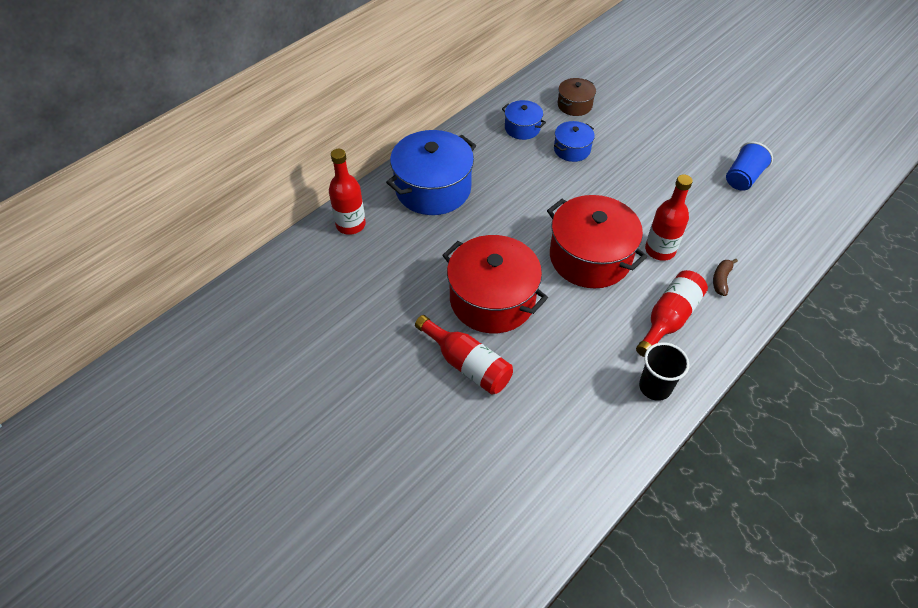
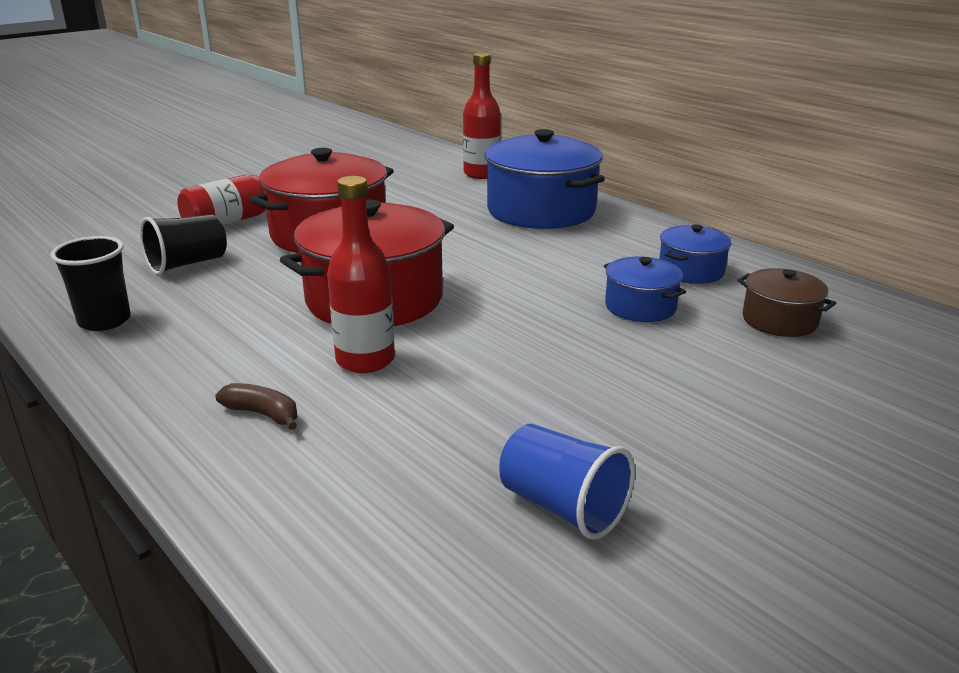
camera: 95 degrees right, 25 degrees down
red bottle [636,270,708,357] -> none
none -> black cup [140,215,227,275]

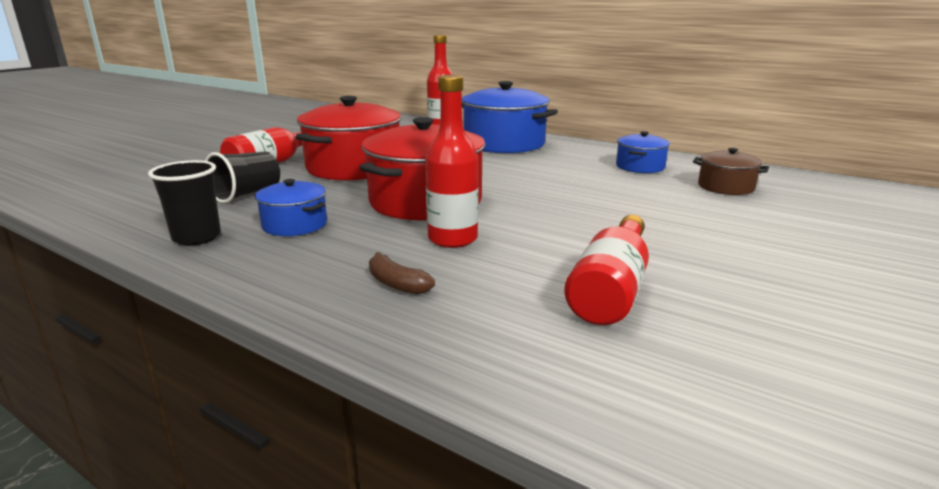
camera: 15 degrees left, 5 degrees down
brown banana [216,383,298,430] -> brown banana turned 150 degrees counterclockwise [369,252,435,294]
blue cup [499,424,635,540] -> none
blue pot [604,257,686,322] -> blue pot moved to [255,179,327,236]
none -> red bottle [564,215,649,325]

